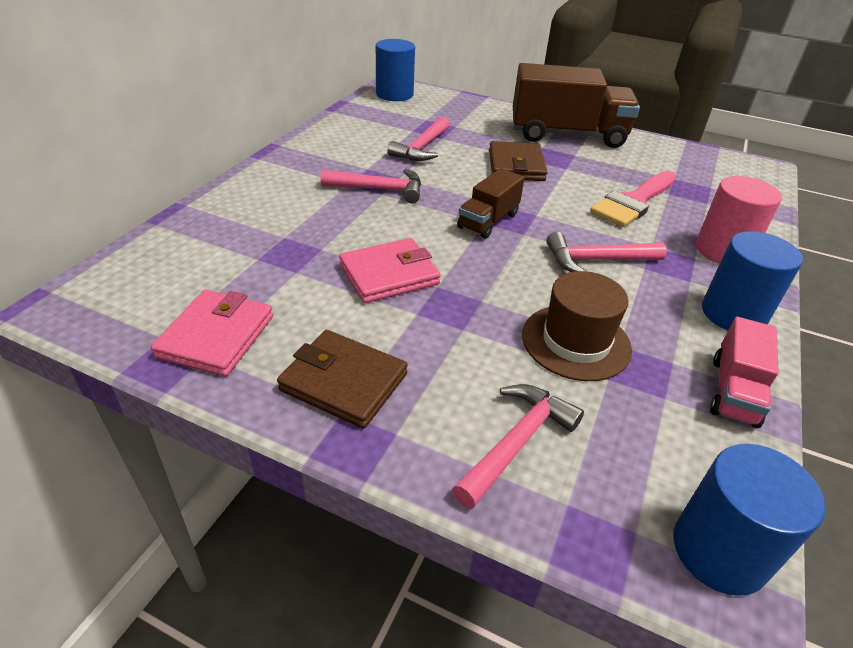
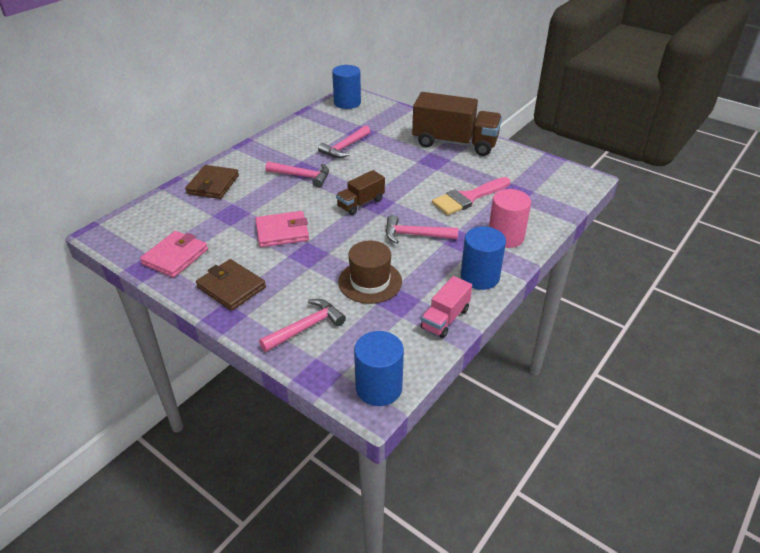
camera: 15 degrees right, 0 degrees up
brown wallet [489,141,548,181] -> brown wallet moved to [185,165,239,199]

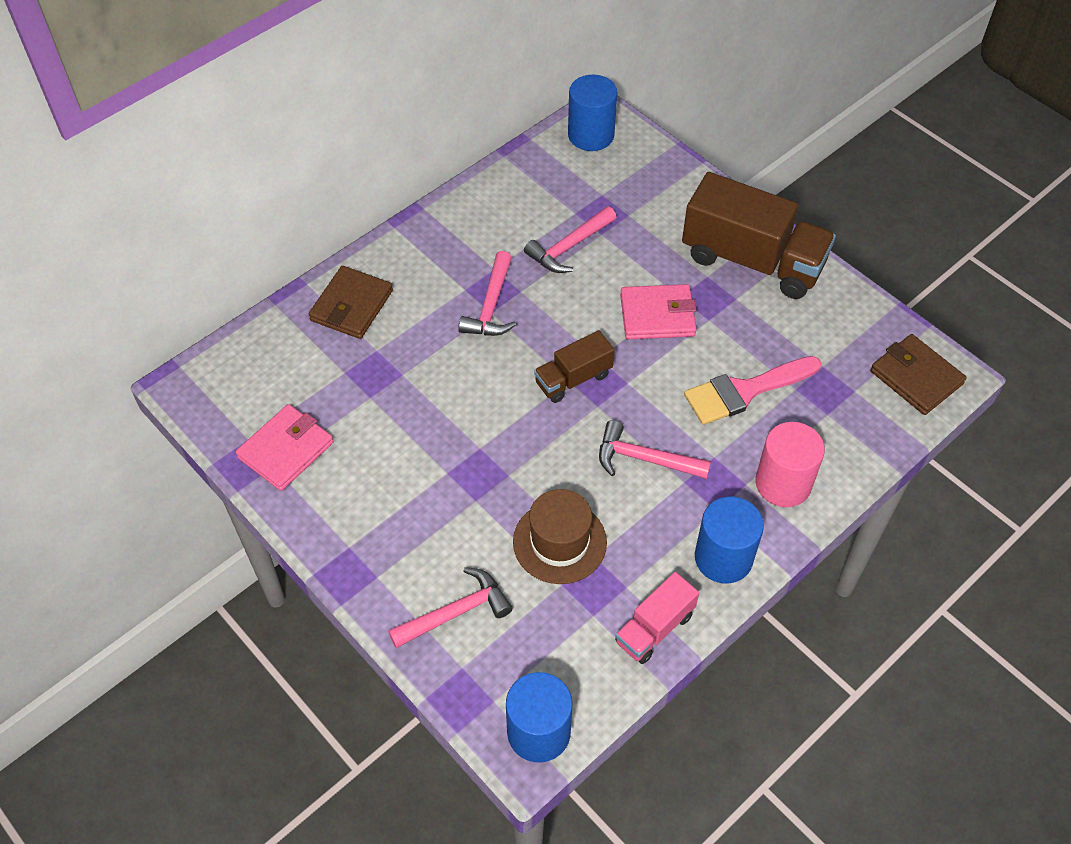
camera: 10 degrees right, 15 degrees up
brown wallet [196,259,266,311] -> brown wallet moved to [870,334,967,415]
pink wallet [255,211,309,247] -> pink wallet moved to [620,284,697,339]
pink hammer [266,161,329,188] -> pink hammer turned 75 degrees clockwise [458,251,516,336]

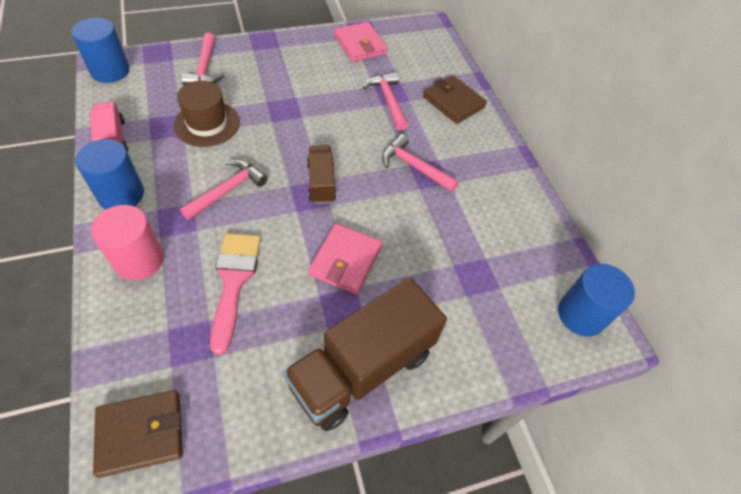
camera: 110 degrees right, 0 degrees up
pink hammer [524,206,617,273] -> pink hammer moved to [363,72,408,131]

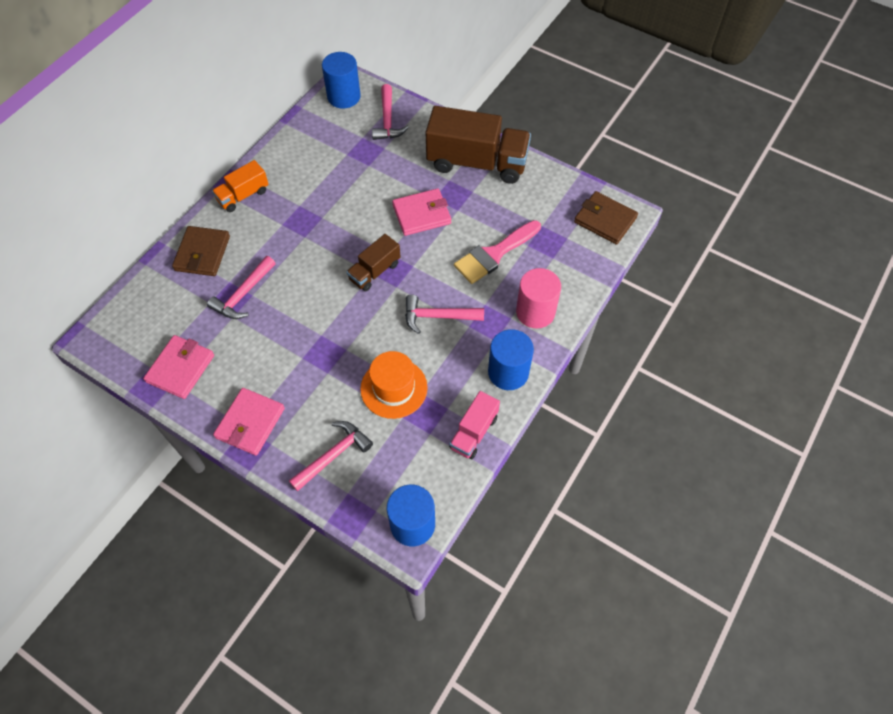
camera: 125 degrees left, 5 degrees up
brown hat [174,81,240,147] -> orange hat [360,351,428,419]
pink hammer [382,134,459,192] -> pink hammer moved to [372,84,409,140]
none -> orange truck [212,160,269,212]
none -> pink wallet [213,388,285,456]

